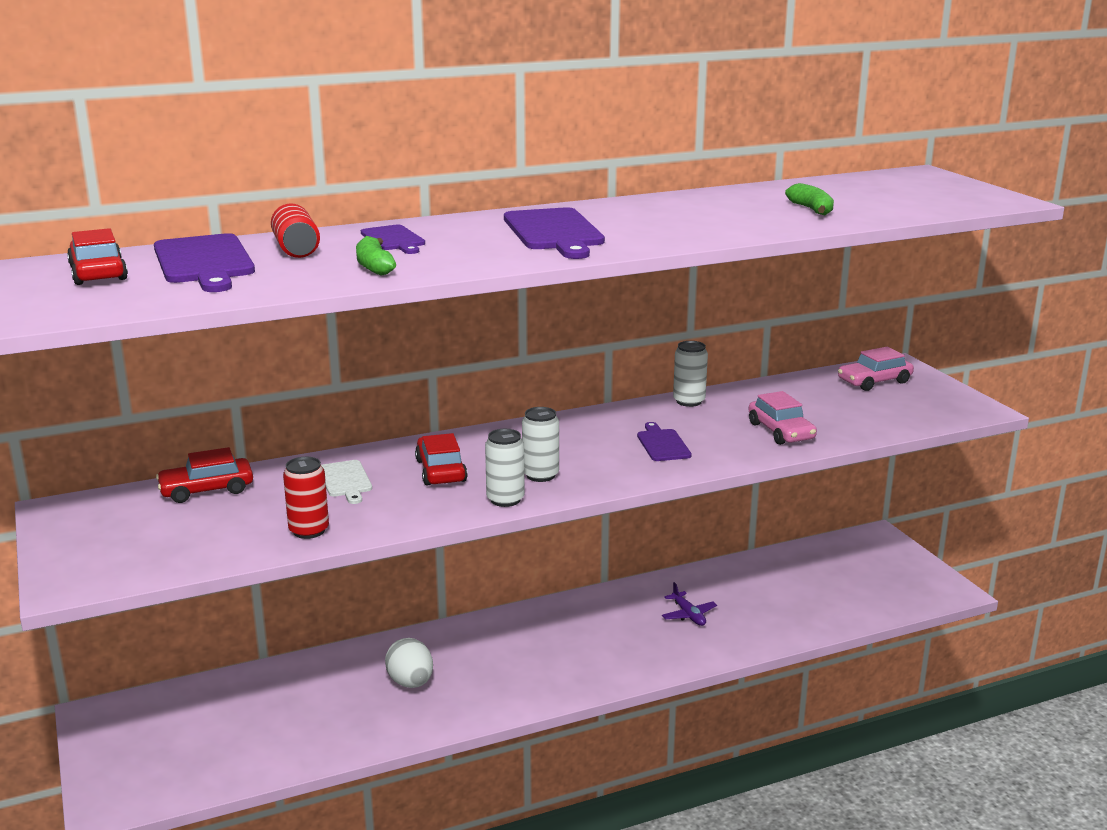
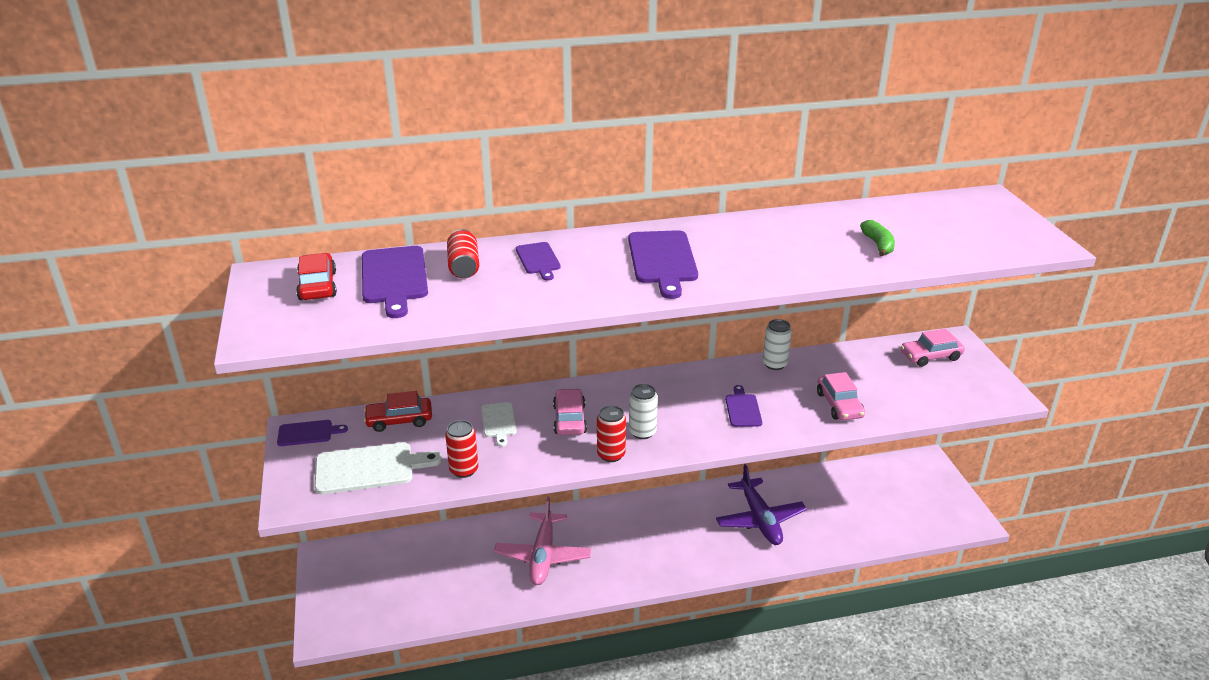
camera: 10 degrees right, 10 degrees up
green banana [356,236,396,276] -> none
white egg [385,638,433,688] -> pink plane [494,497,591,585]
red car [415,433,468,485] -> pink car [553,389,587,435]
white can [485,429,525,507] -> red can [597,405,626,462]
purple plane [662,582,717,626] -> purple plane [716,464,807,545], size x2.03
none -> purple cutting board [277,420,348,446]
none -> white cutting board [315,442,442,494]

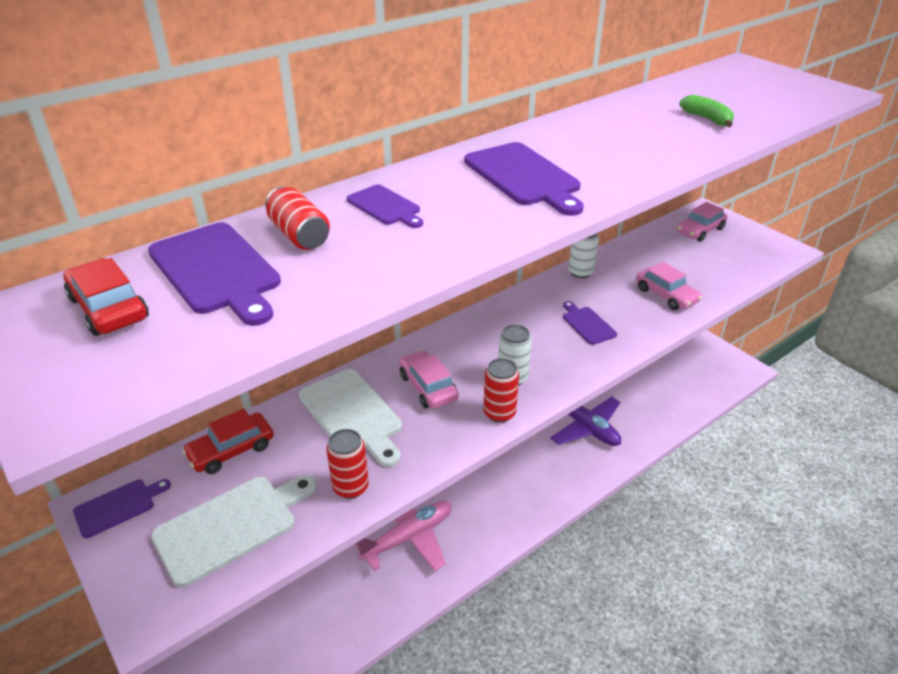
camera: 25 degrees left, 5 degrees up
white cutting board [481,402,517,447] -> white cutting board [299,369,402,467], size x1.75
pink plane [494,497,591,585] -> pink plane turned 105 degrees counterclockwise [355,501,452,571]

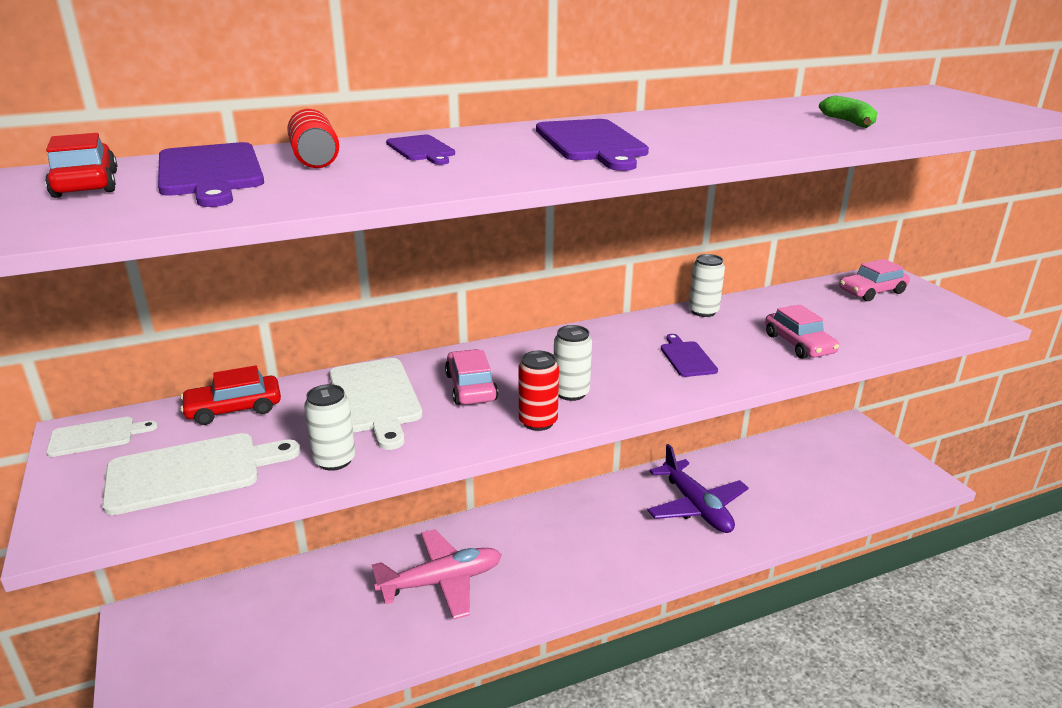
camera: 15 degrees right, 10 degrees down
purple cutting board [73,479,171,538] -> white cutting board [46,417,158,457]
red can [326,429,369,499] -> white can [304,384,356,471]

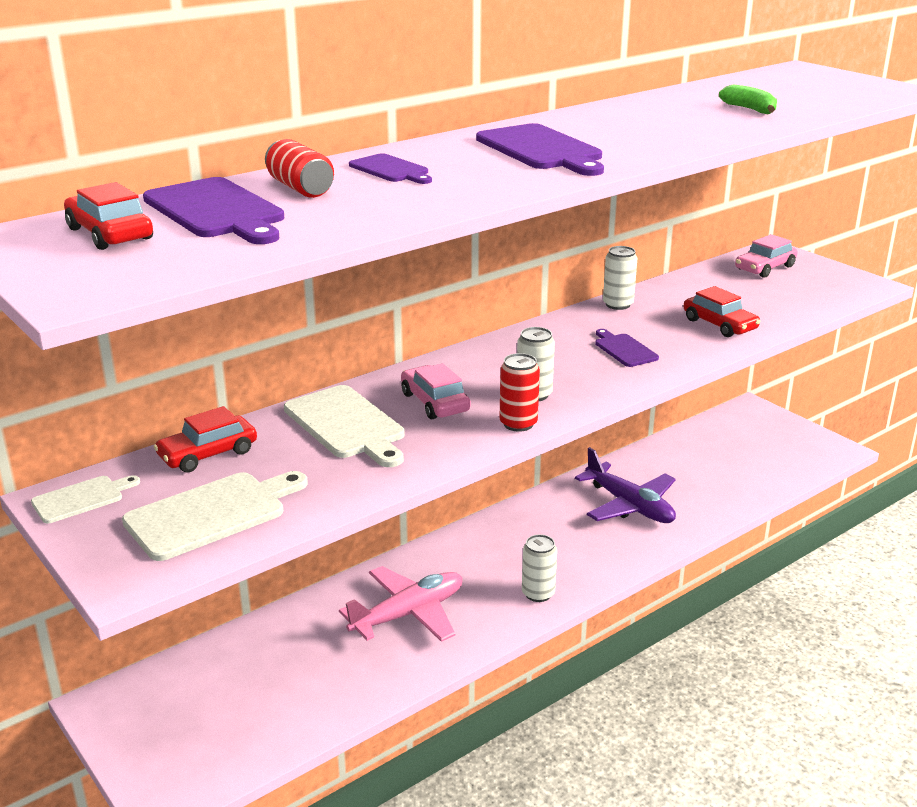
camera: 15 degrees left, 0 degrees up
white can [304,384,356,471] -> white can moved to [522,534,557,602]
pink car [765,304,839,359] -> red car [684,286,761,337]

